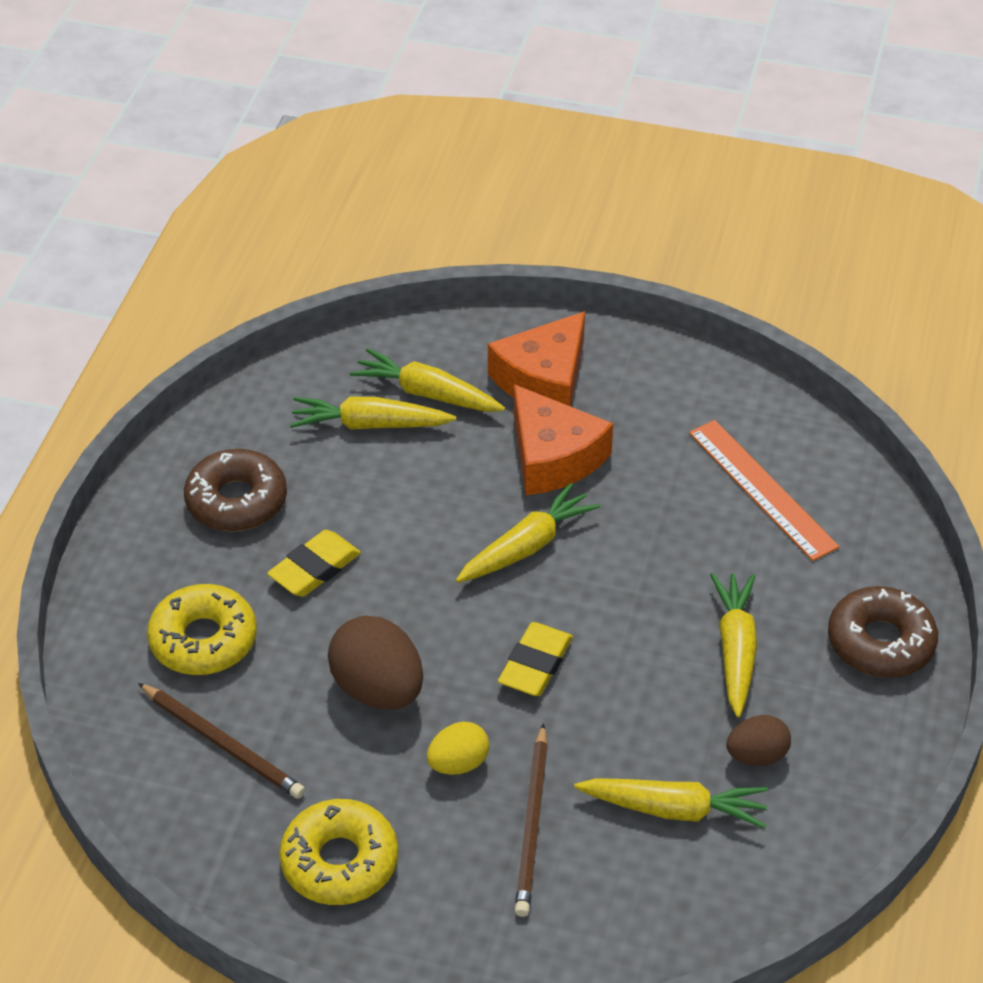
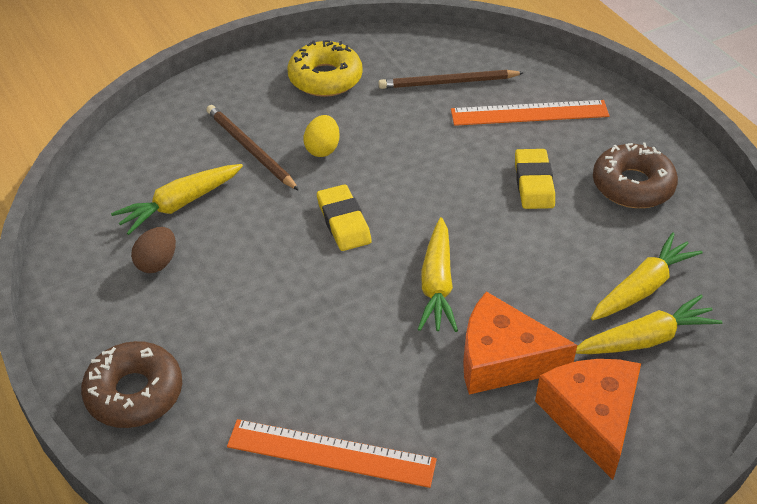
camera: 135 degrees right, 0 degrees up
yellow donut [147,584,257,675] -> orange ruler [451,100,610,126]
brown egg [328,616,423,710] -> none
yellow carrot [710,573,757,717] -> none

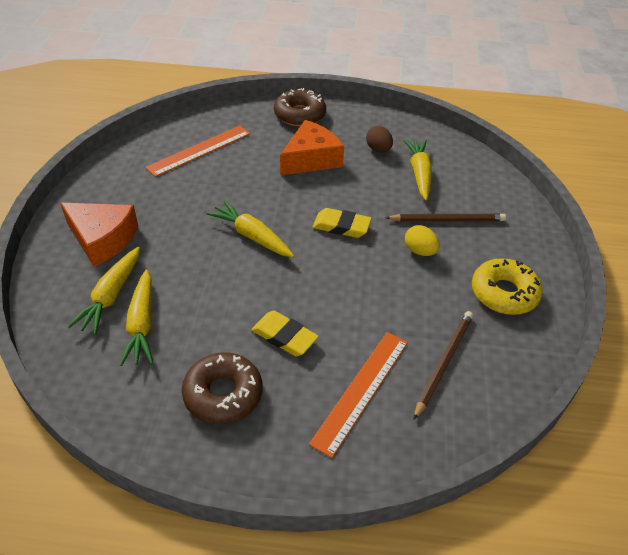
camera: 125 degrees right, 0 degrees up
orange cheese [463,291,577,395] -> orange cheese moved to [280,120,344,175]

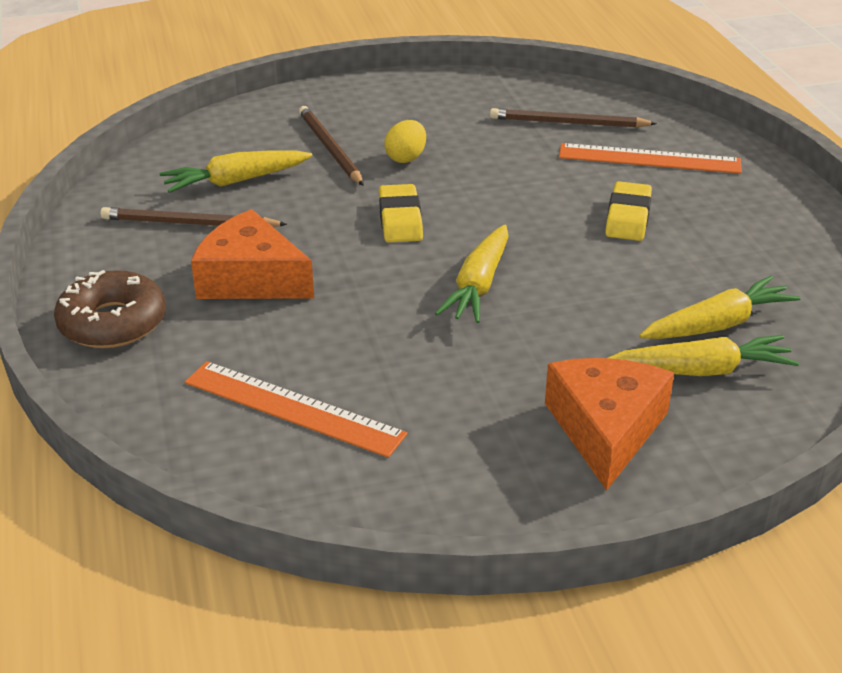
camera: 110 degrees left, 10 degrees down
brown donut [182,352,262,424] -> none
brown egg [366,126,393,153] -> brown pencil [100,207,287,227]
yellow donut [472,258,543,315] -> none

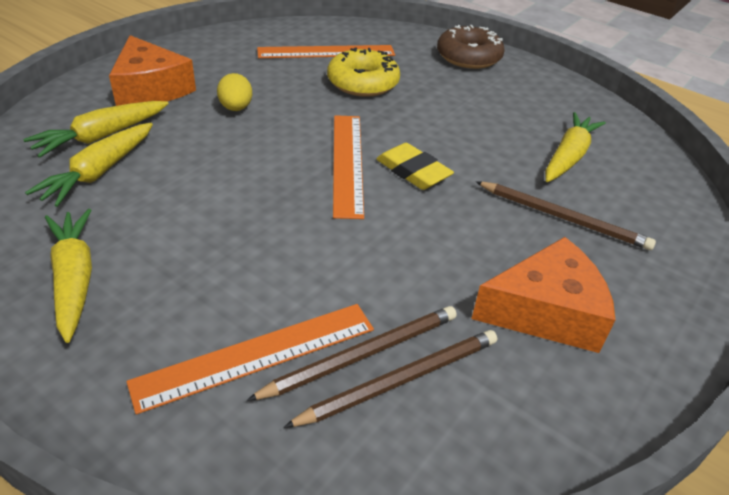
camera: 140 degrees right, 5 degrees up
brown pencil [100,207,287,227] -> brown pencil moved to [247,306,457,401]
orange cheese [191,209,314,299] -> orange cheese moved to [471,237,615,353]
yellow egg [385,120,426,163] -> yellow egg moved to [217,73,252,111]
yellow carrot [435,224,509,323] -> yellow carrot moved to [45,209,92,343]
yellow eraser [605,181,652,241] -> none
none -> yellow donut [327,47,400,97]
none -> orange ruler [333,115,364,219]

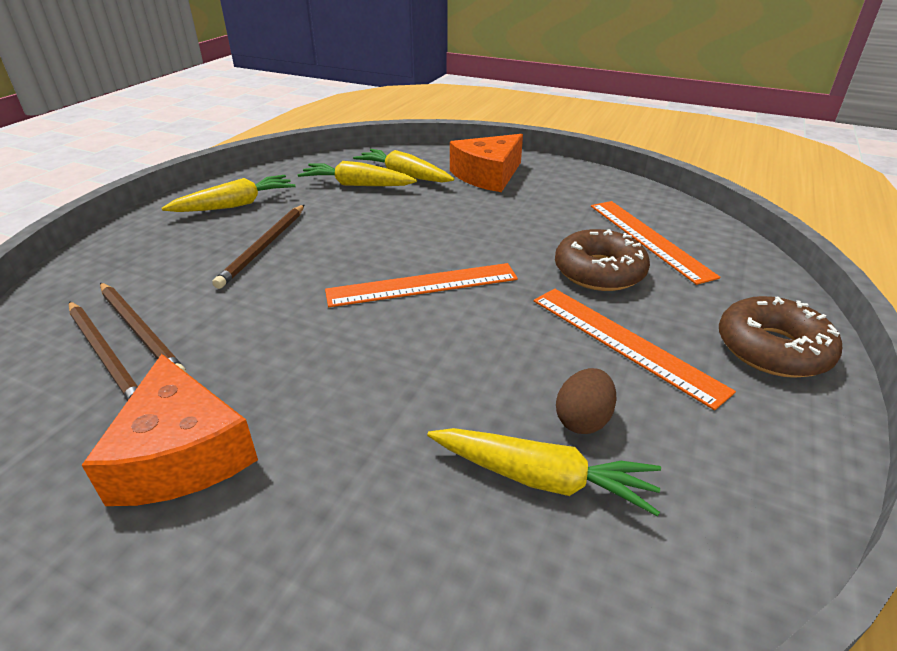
camera: 80 degrees right, 5 degrees down
orange ruler [126,304,374,414] -> orange ruler moved to [533,289,736,410]
yellow egg [217,73,252,111] -> none
yellow donut [327,47,400,97] -> brown donut [555,229,650,291]
yellow eraser [376,143,454,190] -> none
brown pencil [476,181,656,250] -> brown pencil moved to [212,205,304,289]
none -> brown egg [556,368,617,434]

